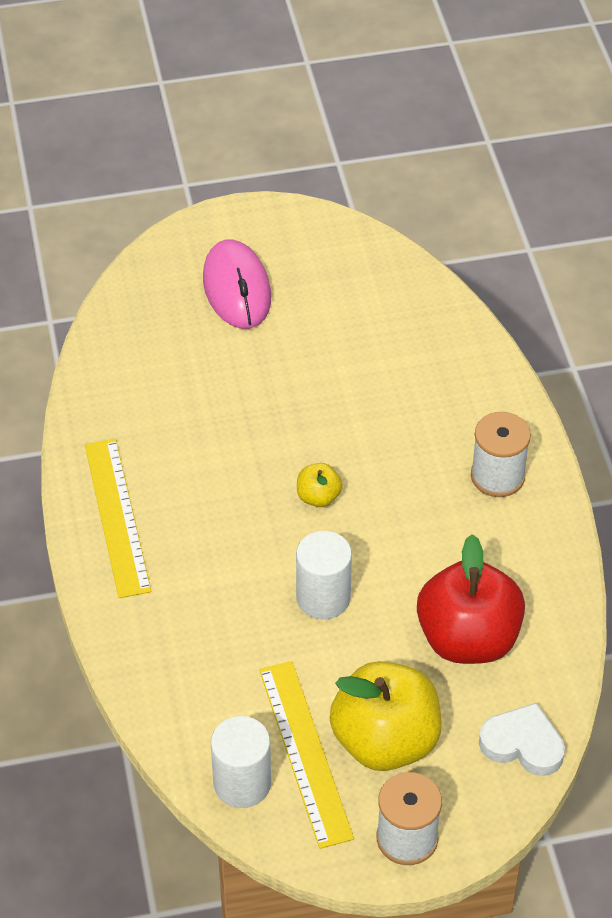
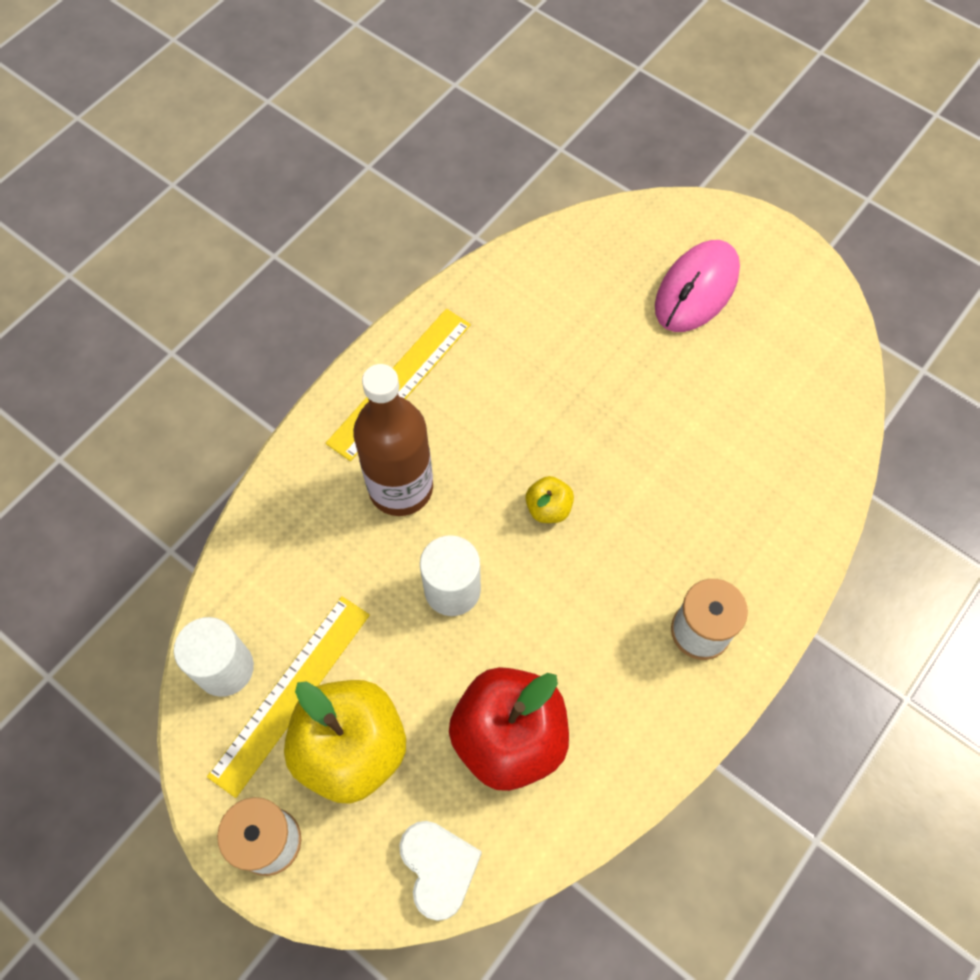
camera: 50 degrees right, 15 degrees up
none -> brown bottle [353,364,433,516]

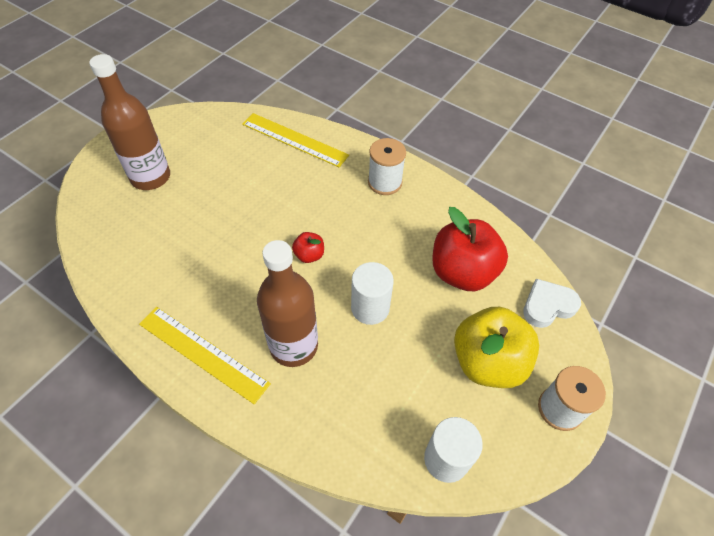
camera: 95 degrees left, 10 degrees down
yellow ruler [207,596,370,798] -> yellow ruler moved to [242,113,349,167]
yellow apple [526,476,574,523] -> red apple [292,232,324,263]
pink mouse [655,240,740,332] -> brown bottle [89,54,170,190]

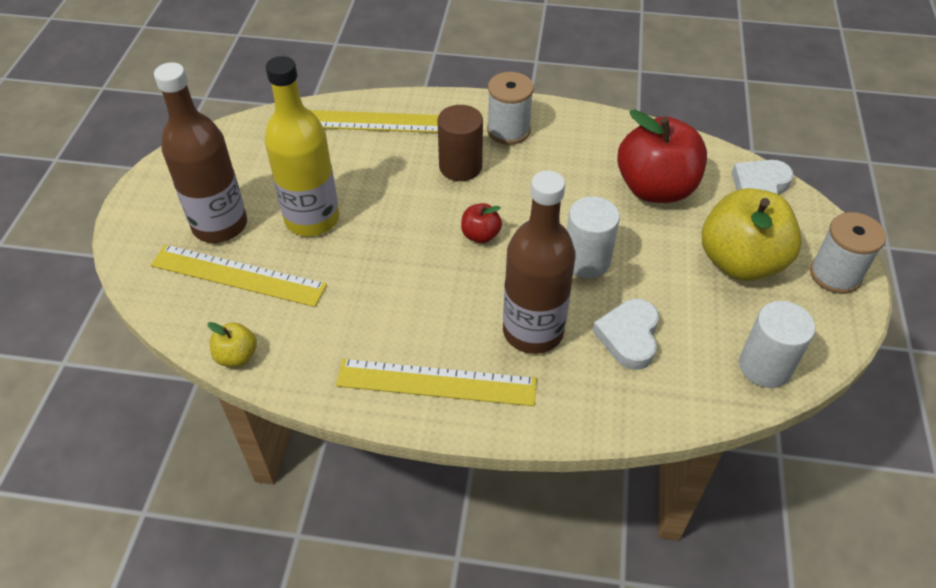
camera: 25 degrees left, 5 degrees down
none -> yellow ruler [151,244,327,307]
none -> yellow apple [208,322,257,367]
none -> yellow bottle [265,56,339,236]
none -> brown cylinder [438,105,483,181]
none -> white heart [593,299,659,370]

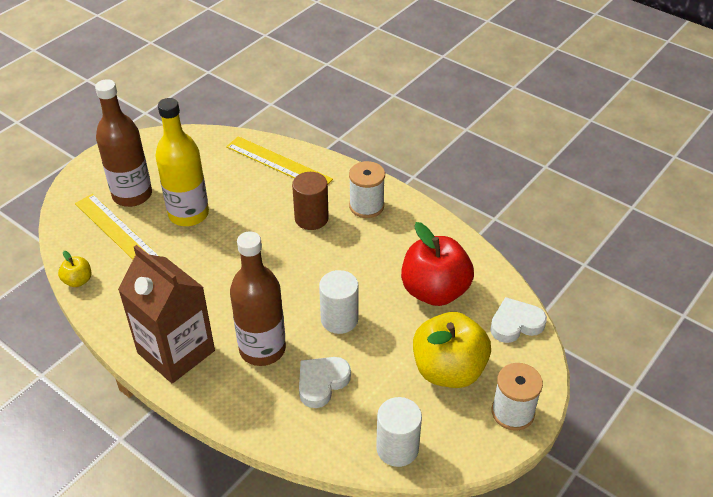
camera: 30 degrees right, 5 degrees down
yellow ruler [336,359,537,406] -> brown carton [118,245,215,383]
red apple [461,203,502,243] -> none

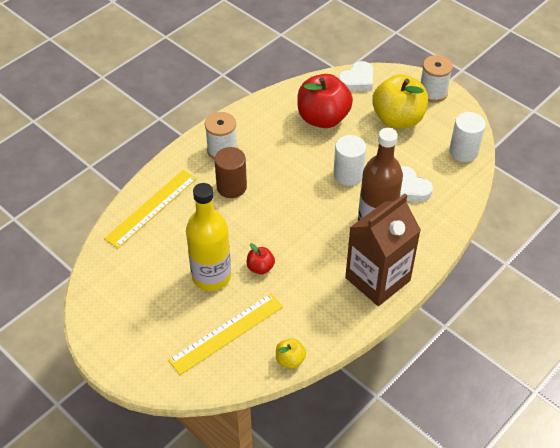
camera: 85 degrees left, 5 degrees up
brown bottle [95,79,152,207] -> none
white heart [490,297,547,343] -> white heart turned 120 degrees counterclockwise [338,61,373,91]
none -> red apple [247,243,275,274]

